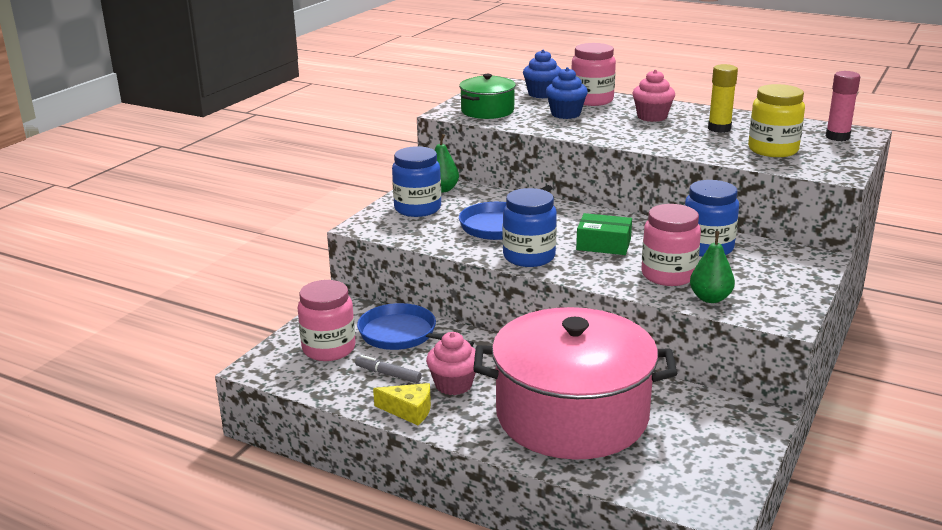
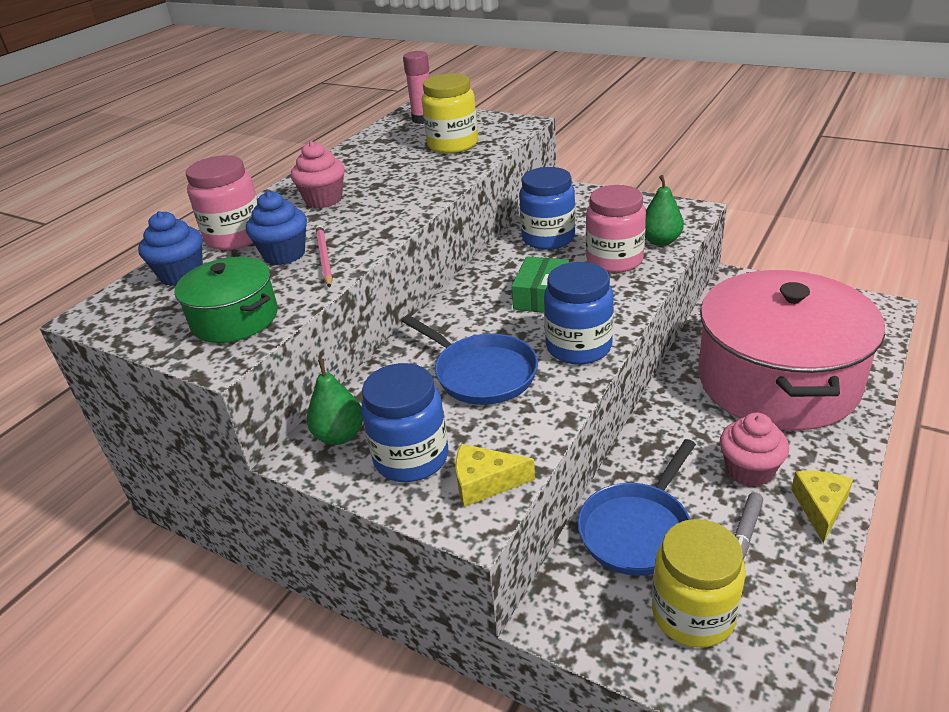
camera: 85 degrees left, 10 degrees up
pink jar [297,280,355,361] -> yellow jar [652,519,746,648]
yellow glue stick [708,64,738,133] -> none
none -> pink pencil [316,225,332,288]
none -> yellow cheese [456,444,535,507]

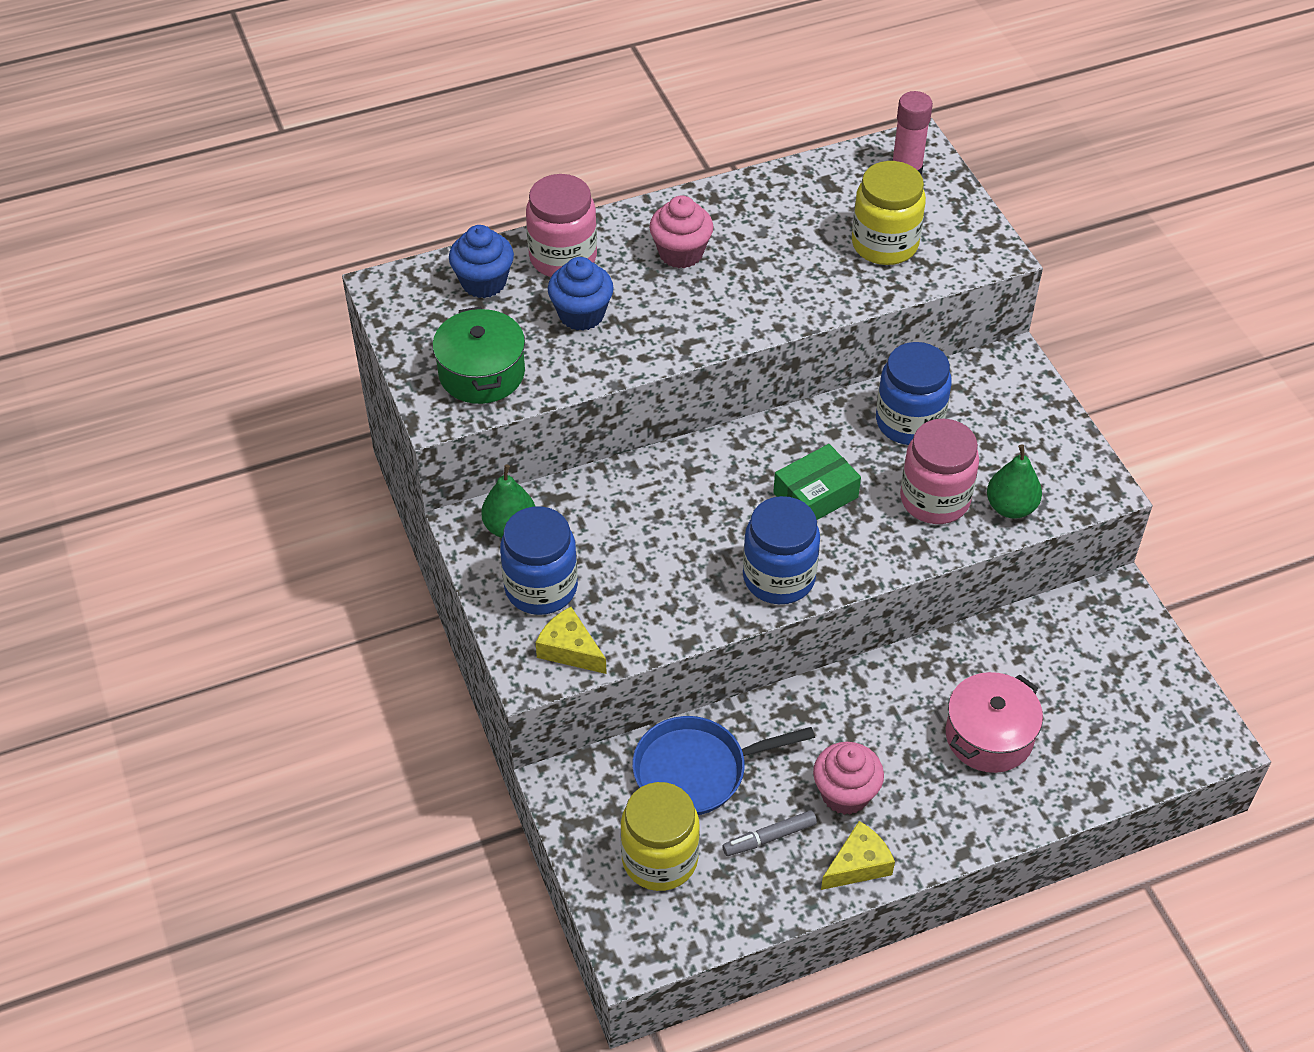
camera: 35 degrees right, 15 degrees up
pink pencil [316,225,332,288] -> none
blue pan [402,315,538,405] -> none
pink pot [698,270,885,431] -> pink pot [946,672,1043,773], size x0.47

